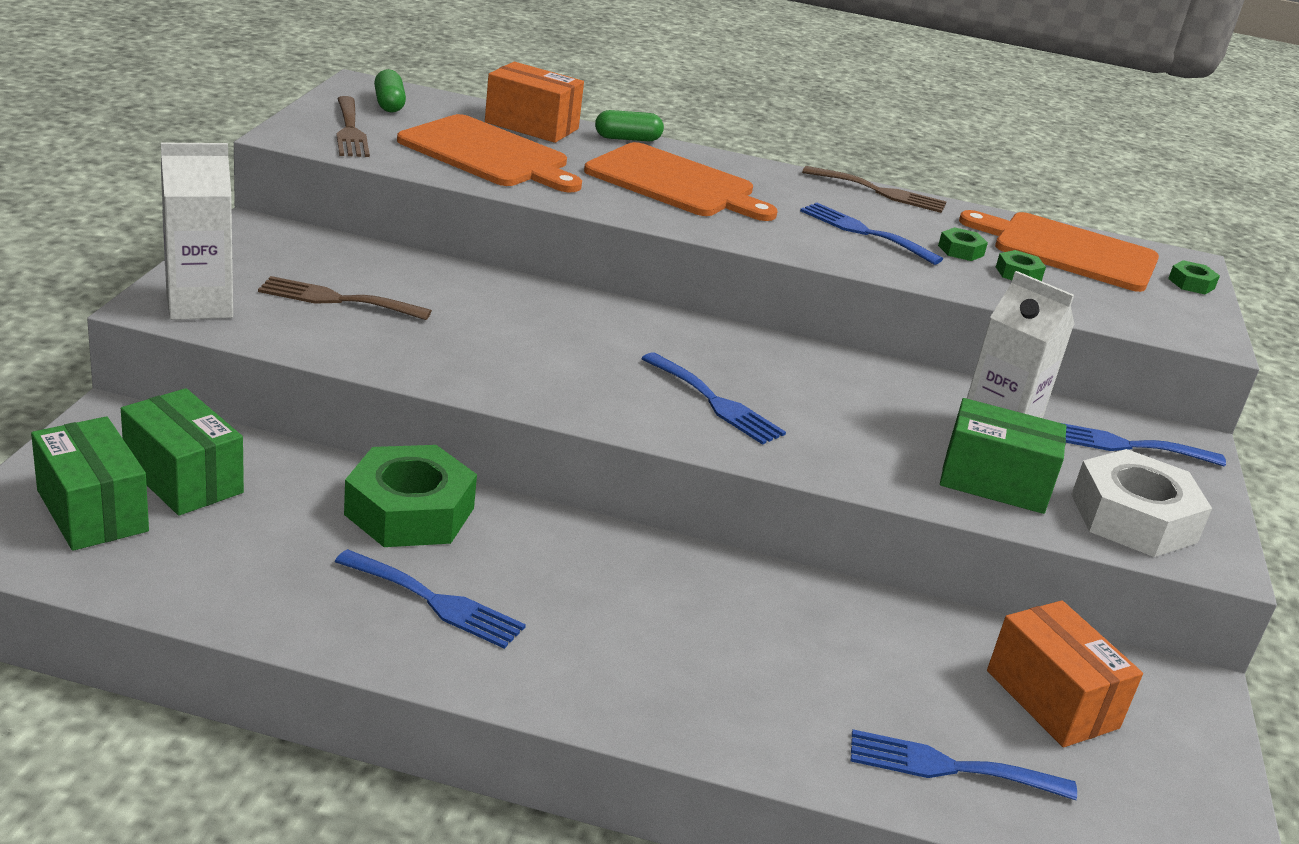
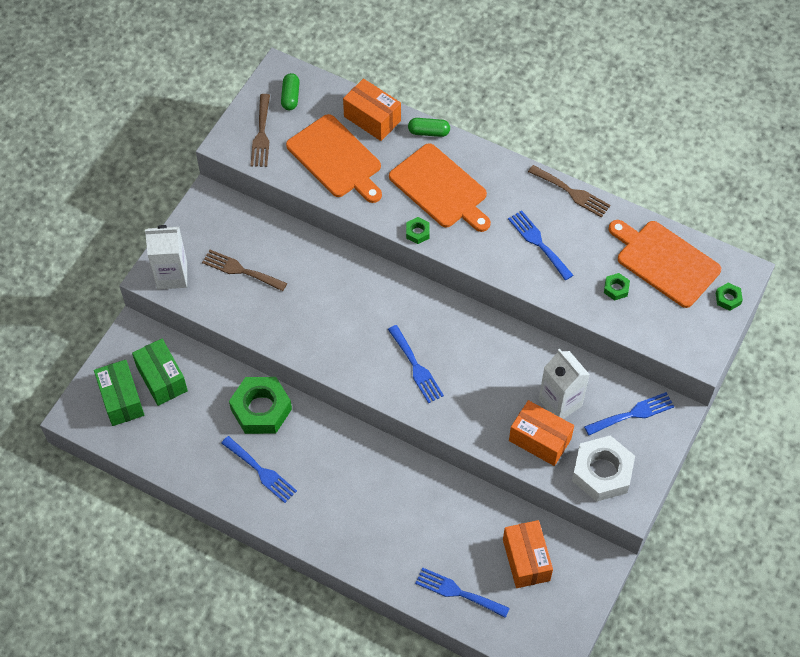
camera: 20 degrees right, 30 degrees up
green nut [938,227,988,261] -> green nut moved to [406,217,430,244]
green box [940,398,1066,514] -> orange box [509,400,574,466]
blue fork [1062,423,1226,467] -> blue fork turned 135 degrees clockwise [584,392,674,435]

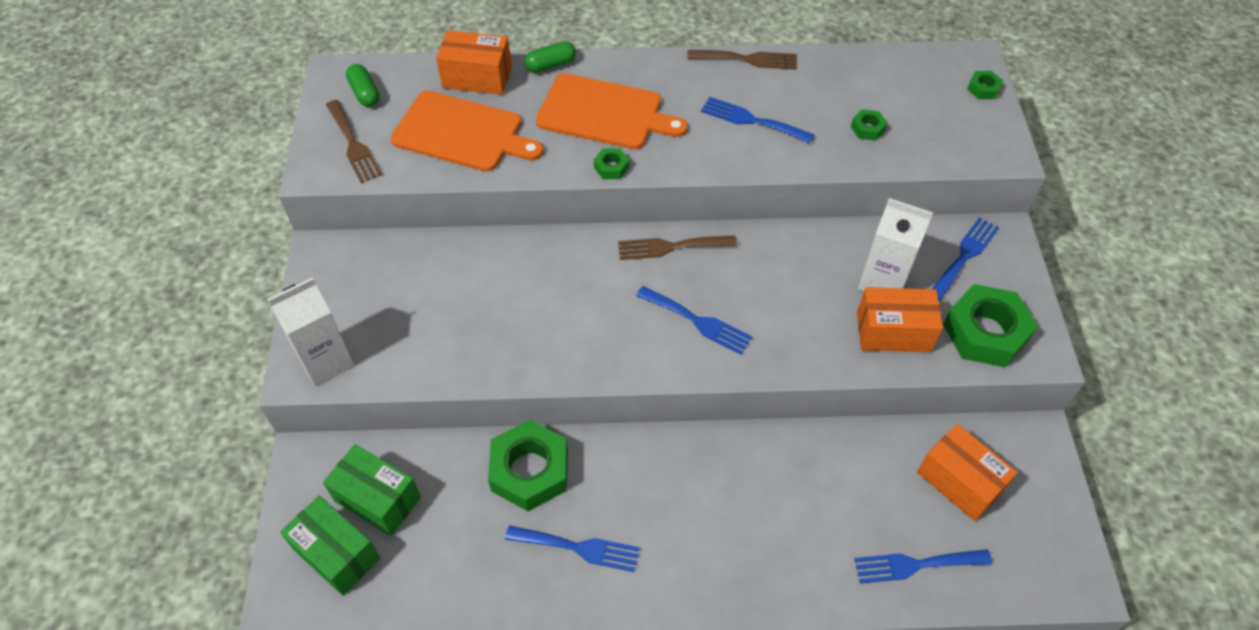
camera: 30 degrees left, 5 degrees down
brown fork [202,250,287,291] -> brown fork moved to [618,235,737,260]
white nut [572,435,635,502] -> green nut [943,284,1038,367]
orange cutting board [609,220,721,308] -> none

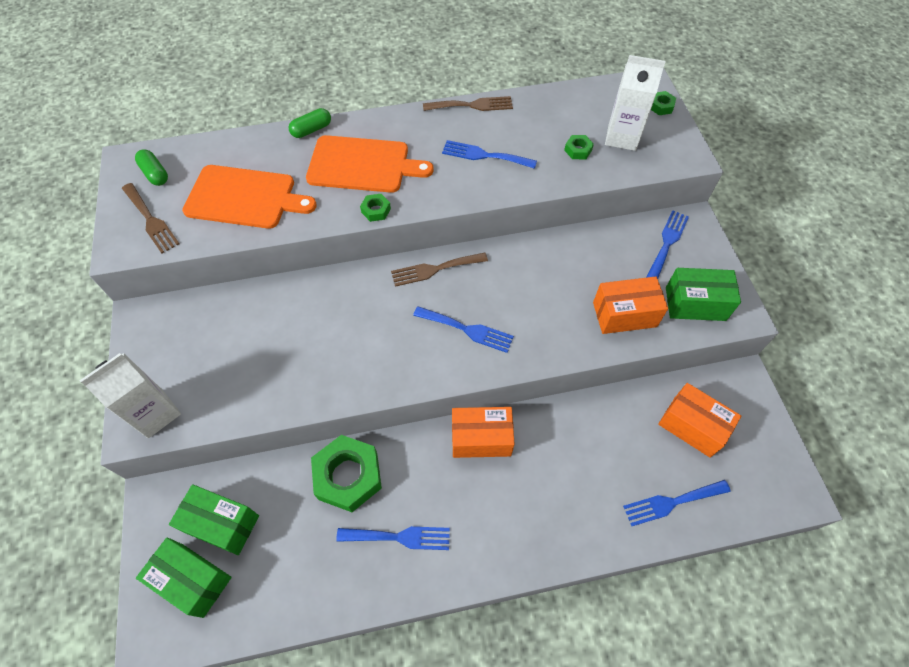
camera: 10 degrees left, 5 degrees up
orange box [436,30,512,95] -> orange box moved to [452,407,515,458]
white carton [858,198,933,292] -> white carton moved to [605,55,666,151]
green nut [943,284,1038,367] -> green box [666,268,741,321]

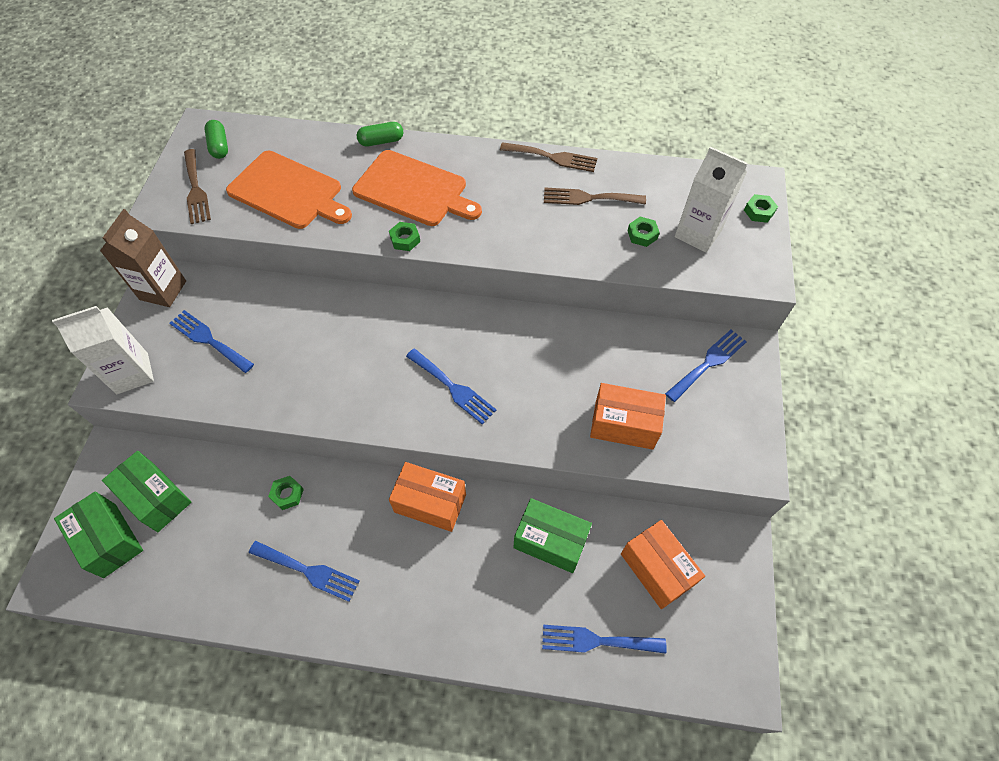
camera: 20 degrees right, 0 degrees up
green nut [311,435,382,512] -> green nut [268,476,304,510], size x0.44
brown fork [391,252,488,287] -> brown fork moved to [544,188,646,205]
blue fork [442,140,537,169] -> blue fork moved to [169,310,254,373]
green box [666,268,741,321] -> green box moved to [513,498,592,573]
none -> brown carton [100,209,186,307]

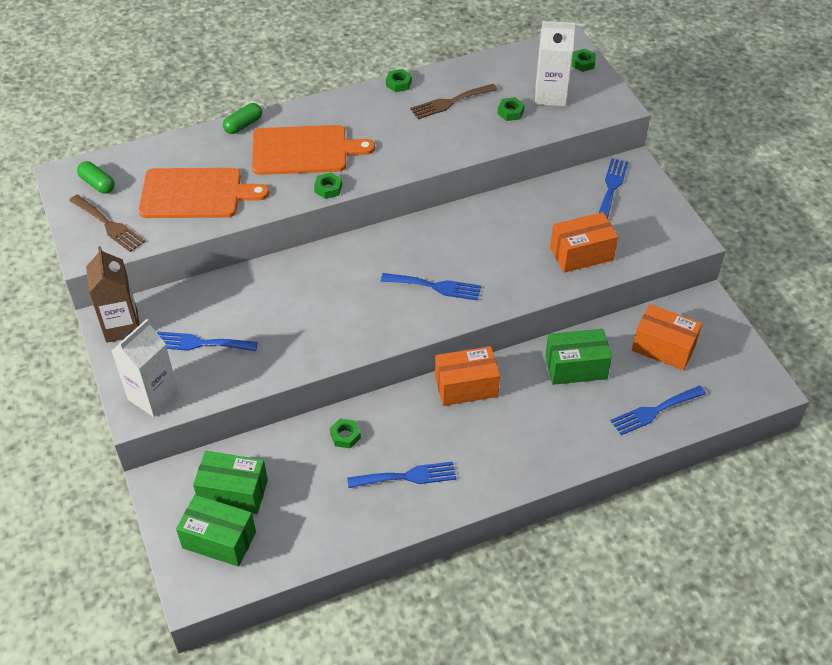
camera: 30 degrees left, 10 degrees down
brown fork [500,142,597,172] -> green nut [386,69,412,92]

